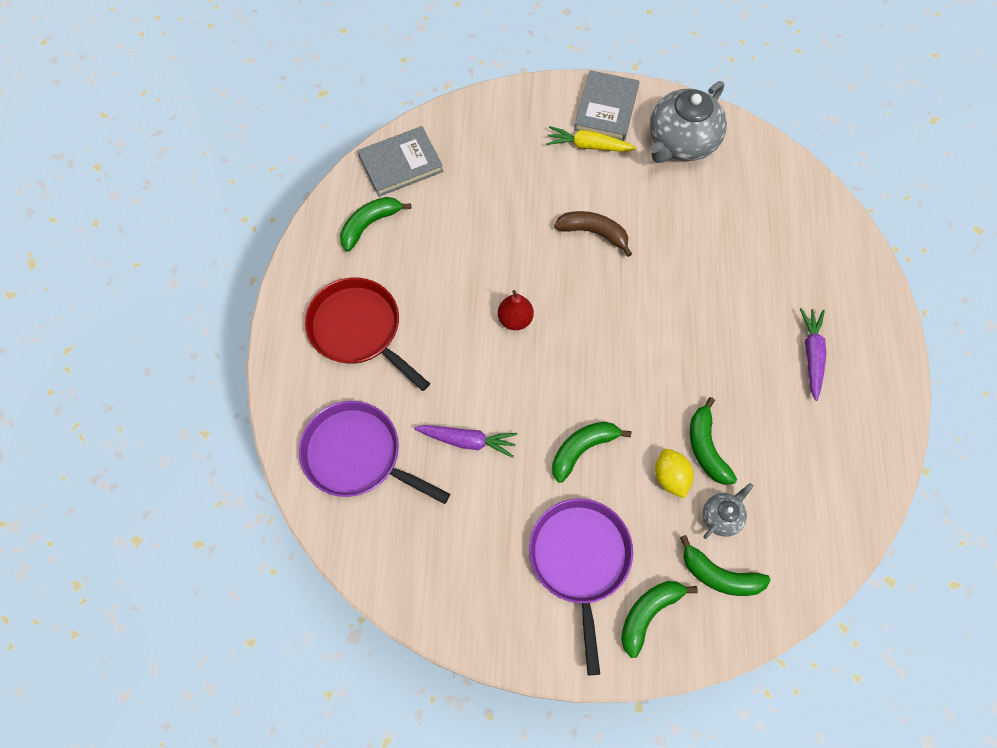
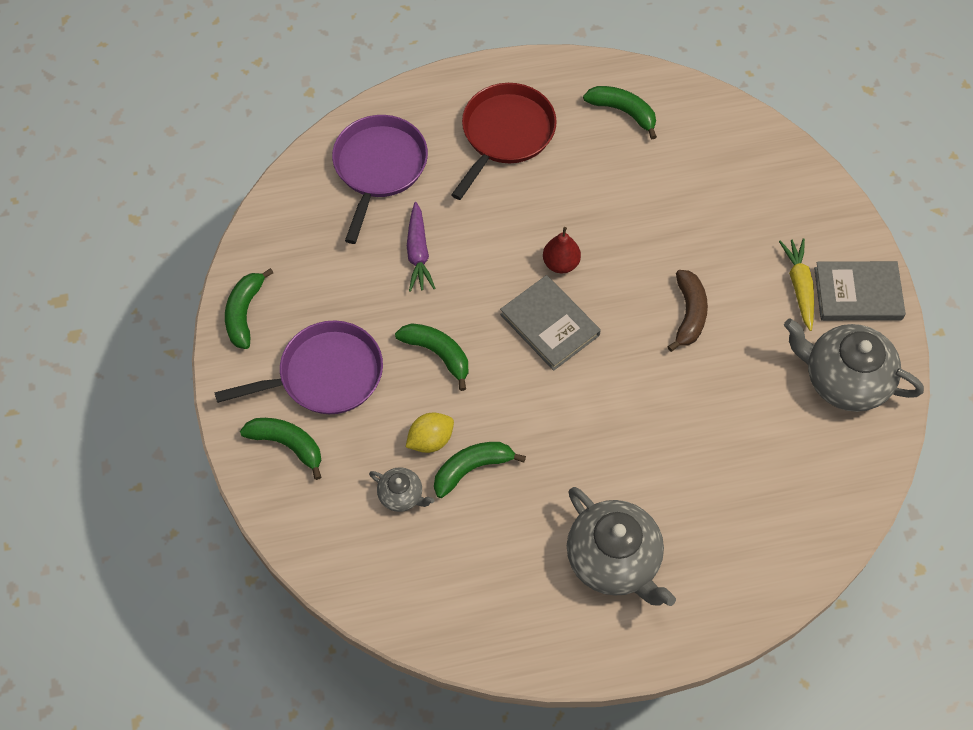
camera: 75 degrees right, 5 degrees down
grey book [358,126,443,197] -> grey book moved to [500,275,601,371]
green banana [680,535,770,596] -> green banana moved to [225,268,273,349]
purple carrot [800,308,826,401] -> grey teapot [567,487,676,606]

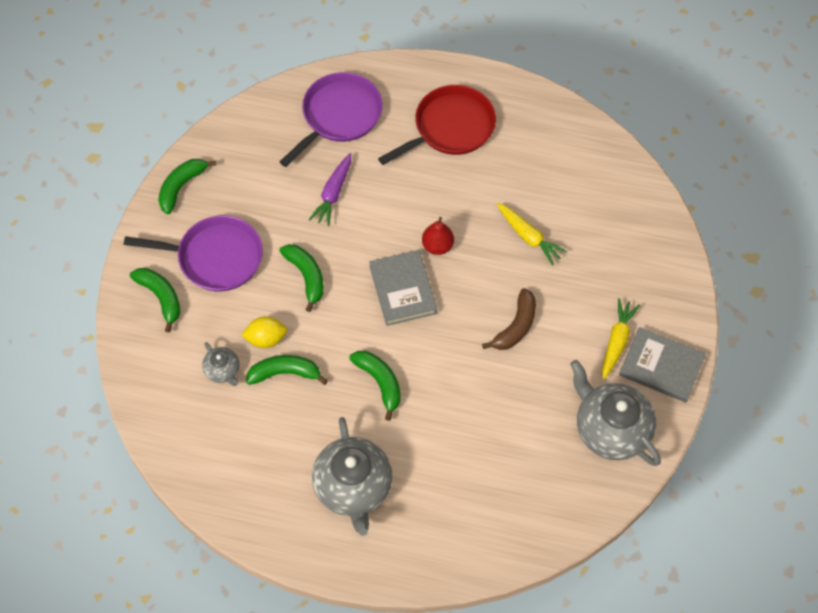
camera: 25 degrees right, 0 degrees up
green banana [583,86,657,139] -> green banana moved to [349,351,401,421]
none -> yellow carrot [497,203,567,266]

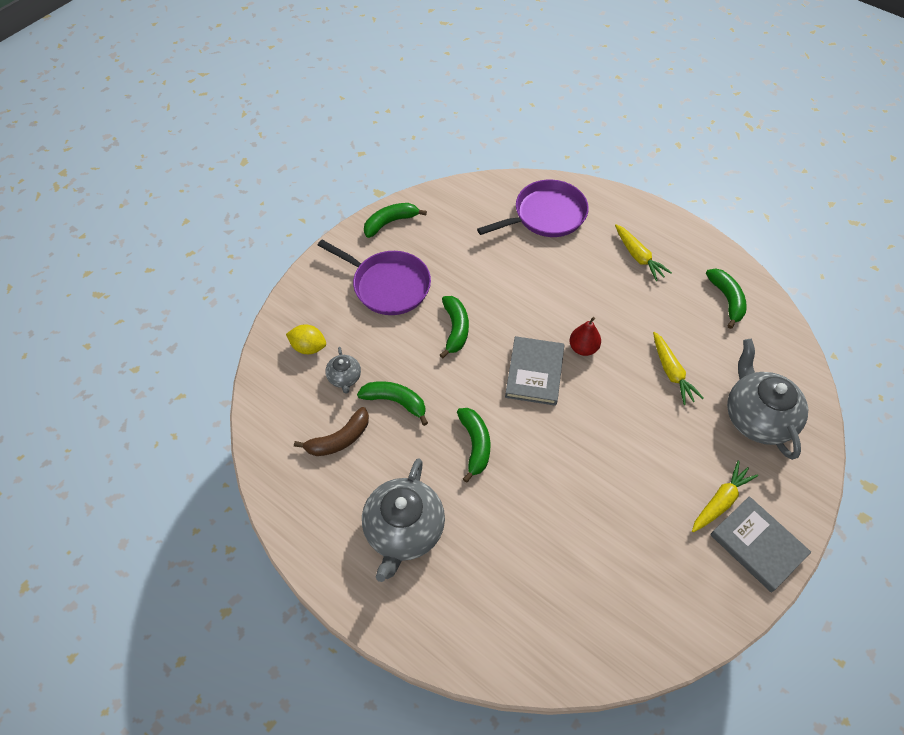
camera: 25 degrees right, 5 degrees down
green banana [130,268,181,332] -> green banana moved to [706,268,747,329]
yellow lemon [241,316,287,348] -> yellow lemon moved to [286,325,326,354]
purple carrot [309,153,351,226] -> none
red pan [378,85,496,165] -> yellow carrot [615,224,672,281]
brown banana [482,288,536,350] -> brown banana moved to [294,407,369,456]
grey teapot [570,360,661,466] -> grey teapot moved to [727,339,808,460]

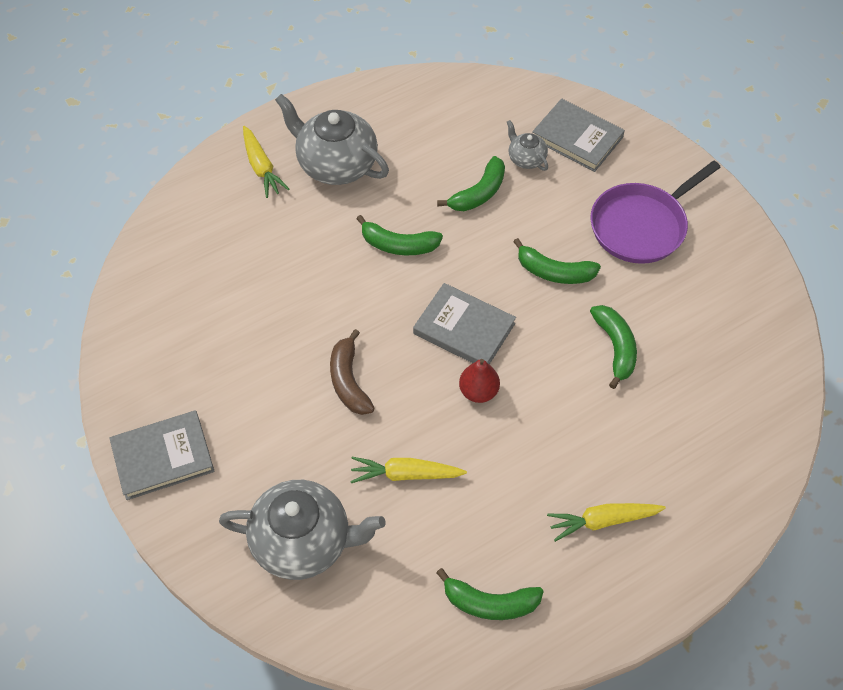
camera: 110 degrees right, 0 degrees up
yellow lemon [286,325,326,354] -> grey book [532,99,625,172]
brown banana [294,407,369,456] -> brown banana moved to [330,329,374,415]
grey teapot [325,347,361,394] -> grey teapot turned 45 degrees clockwise [507,120,548,171]
green banana [364,203,427,238] -> green banana moved to [590,305,637,389]
purple pan [477,179,589,237] -> none
yellow carrot [692,460,758,532] -> yellow carrot moved to [243,126,289,198]

